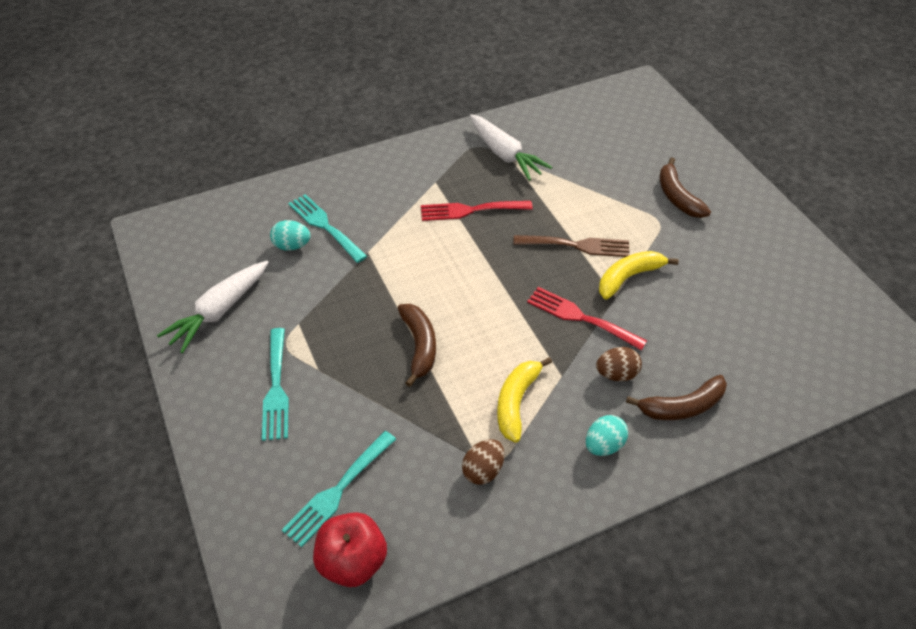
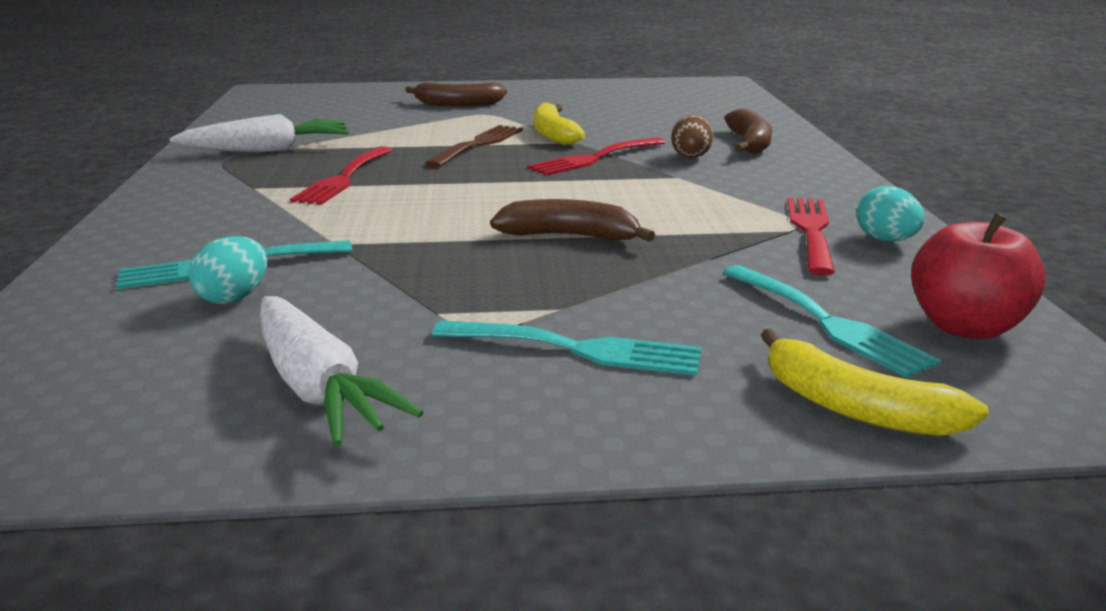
camera: 70 degrees left, 25 degrees down
brown egg [462,439,504,485] -> red fork [787,197,835,275]
yellow banana [497,357,552,443] -> yellow banana moved to [761,329,989,437]
turquoise egg [586,415,628,456] -> turquoise egg moved to [856,186,924,241]

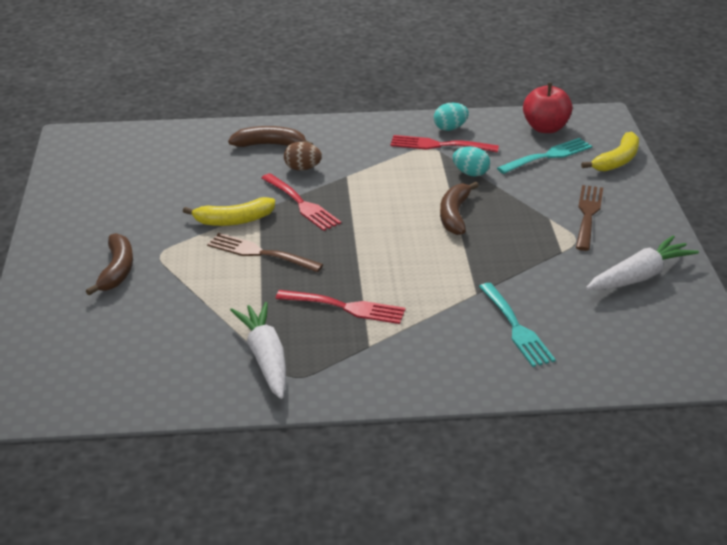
camera: 90 degrees left, 10 degrees up
turquoise egg [189,236,267,304] -> turquoise egg moved to [453,146,490,177]
turquoise fork [432,321,702,376] -> brown fork [576,185,603,251]

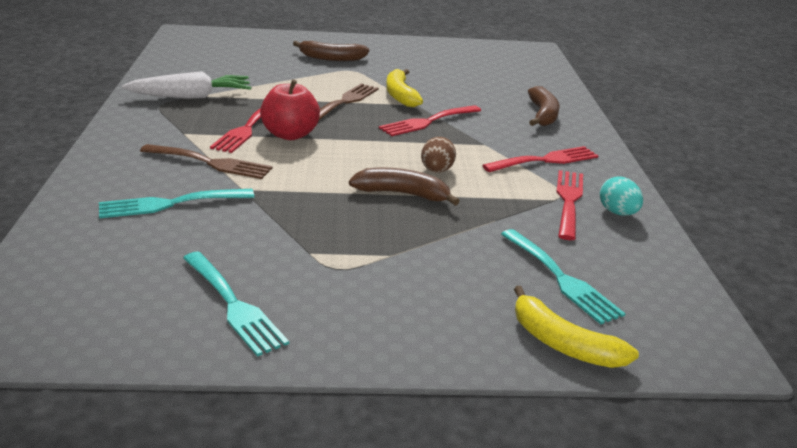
camera: 90 degrees right, 5 degrees down
brown egg [284,142,322,171] -> brown egg moved to [421,137,456,173]
turquoise egg [453,146,490,177] -> none
red apple [523,83,573,133] -> red apple moved to [260,79,320,140]
brown fork [576,185,603,251] -> brown fork moved to [140,144,272,179]
white carrot [586,236,699,290] -> turquoise fork [183,252,289,357]
none -> red fork [482,146,598,172]

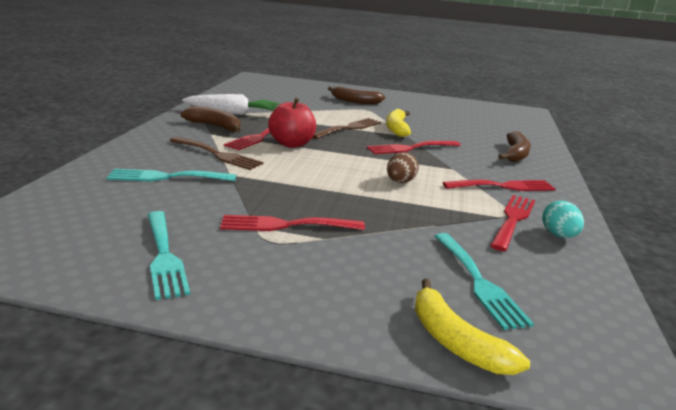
camera: 15 degrees right, 5 degrees down
brown banana [349,168,460,206] -> brown banana moved to [180,106,241,132]
none -> red fork [220,215,365,231]

